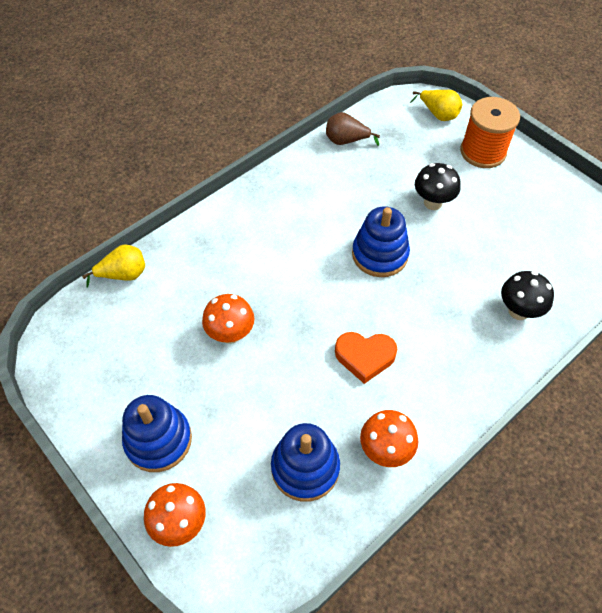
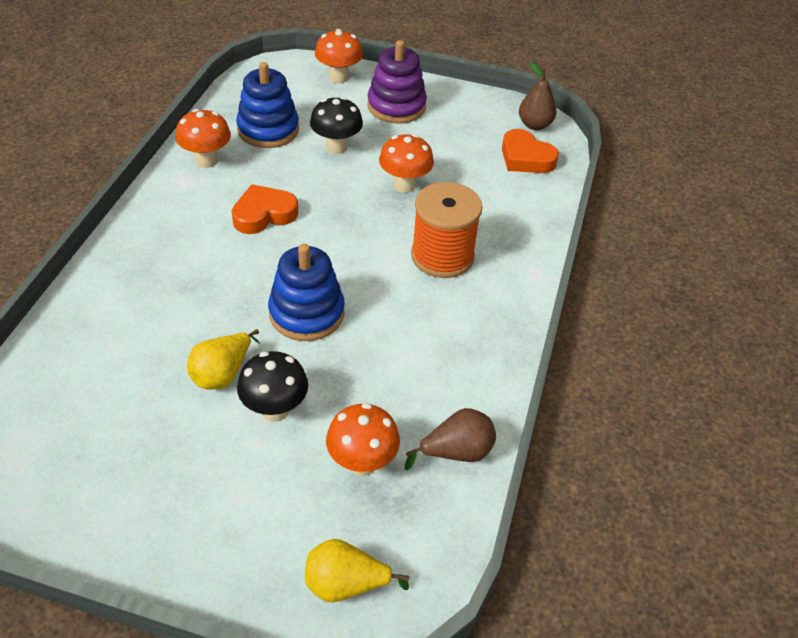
camera: 145 degrees right, 10 degrees down
yellow pear [82,245,145,288] -> yellow pear moved to [187,329,260,390]
blue stacking toy [122,395,192,472] -> purple stacking toy [367,40,427,123]
orange spool [460,97,520,168] -> orange spool moved to [411,182,482,278]
black mushroom [501,271,554,320] -> black mushroom moved to [310,97,363,154]
none -> orange mushroom [326,403,400,476]
none -> orange heart [502,129,559,173]
none -> brown pear [519,62,557,130]

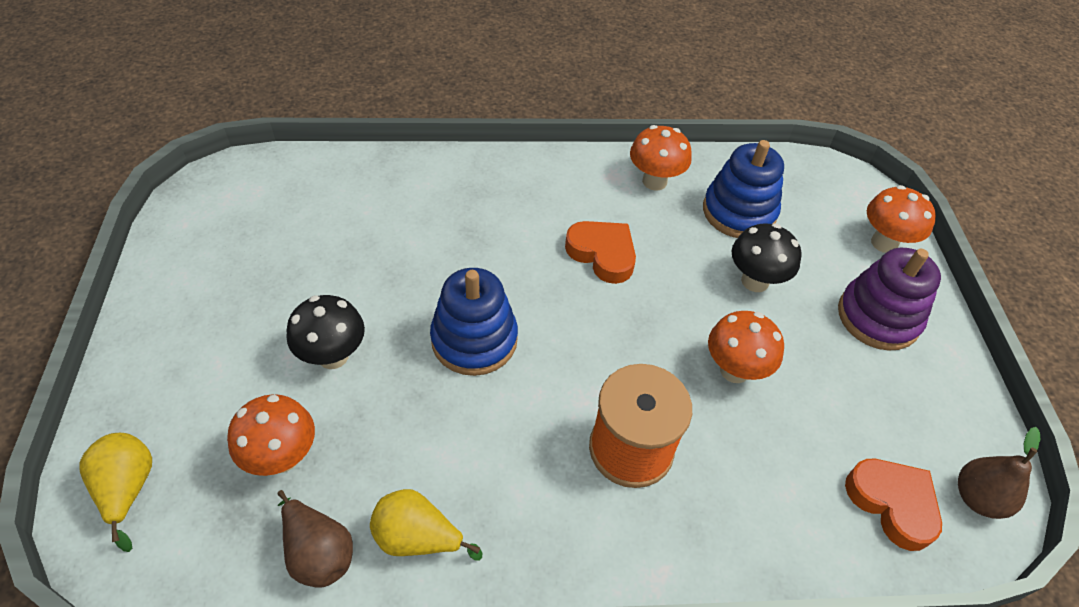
camera: 70 degrees right, 5 degrees up
yellow pear [187,329,260,390] -> yellow pear moved to [370,489,482,561]
orange heart [502,129,559,173] -> orange heart turned 120 degrees clockwise [845,459,942,551]

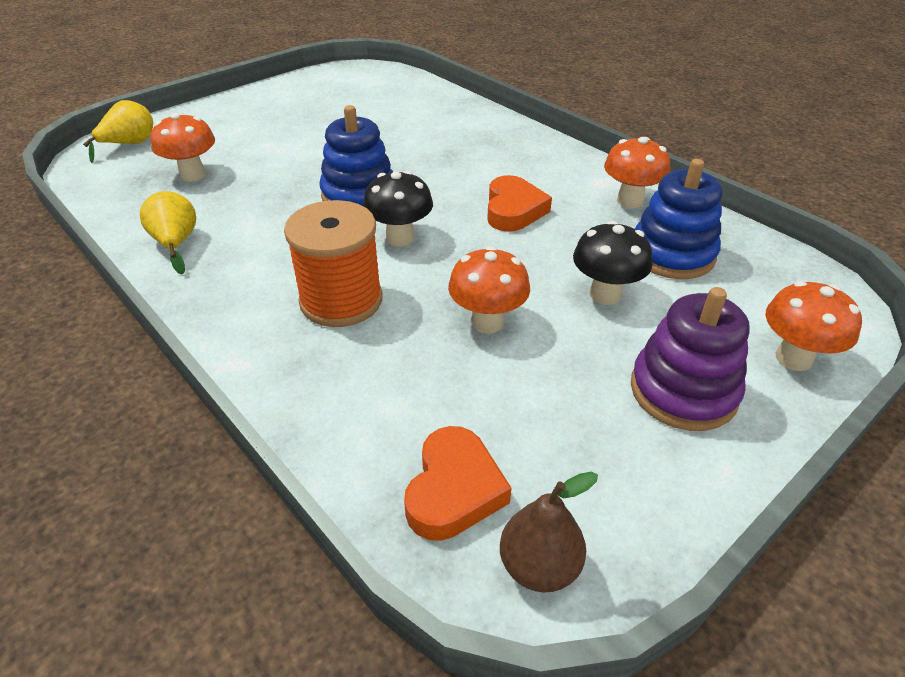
camera: 55 degrees right, 10 degrees down
brown pear [277,490,353,587] -> none
black mushroom [286,295,365,369] -> black mushroom moved to [363,171,433,247]

